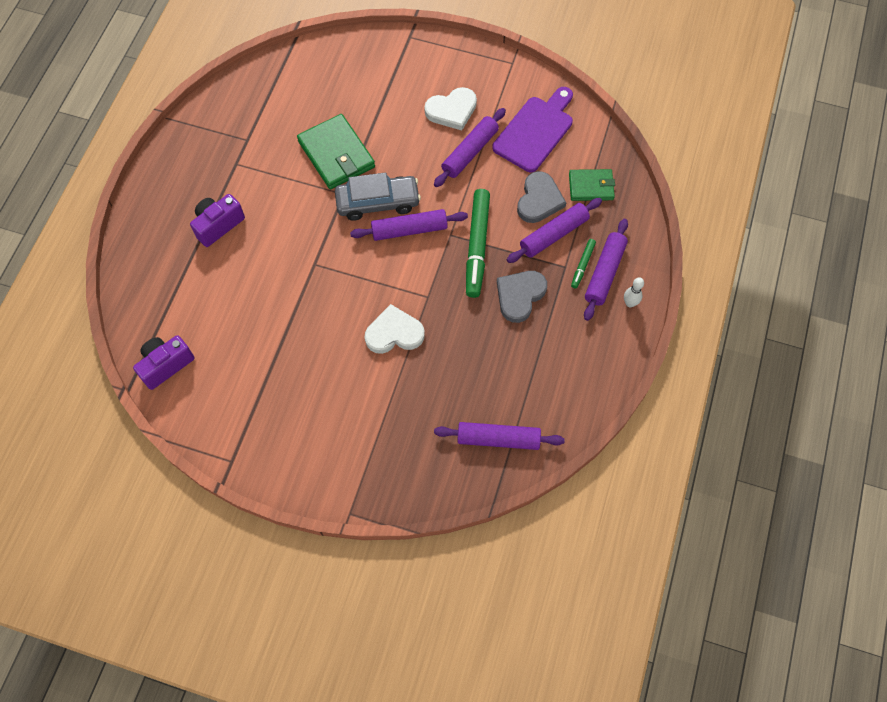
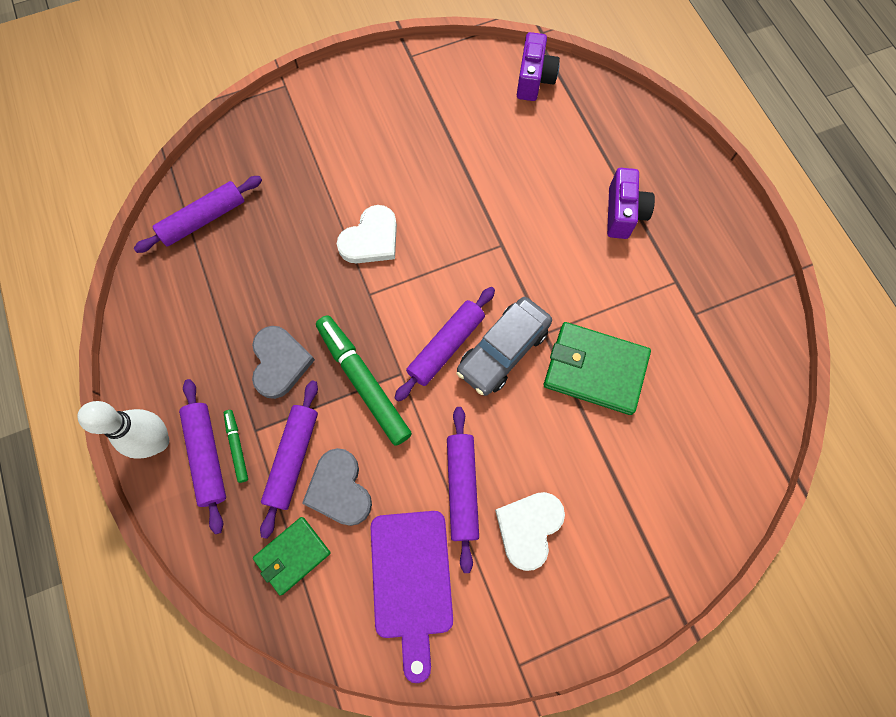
camera: 140 degrees right, 5 degrees up
white bowling pin [624,277,644,308] -> white bowling pin [77,401,169,459], size x1.97

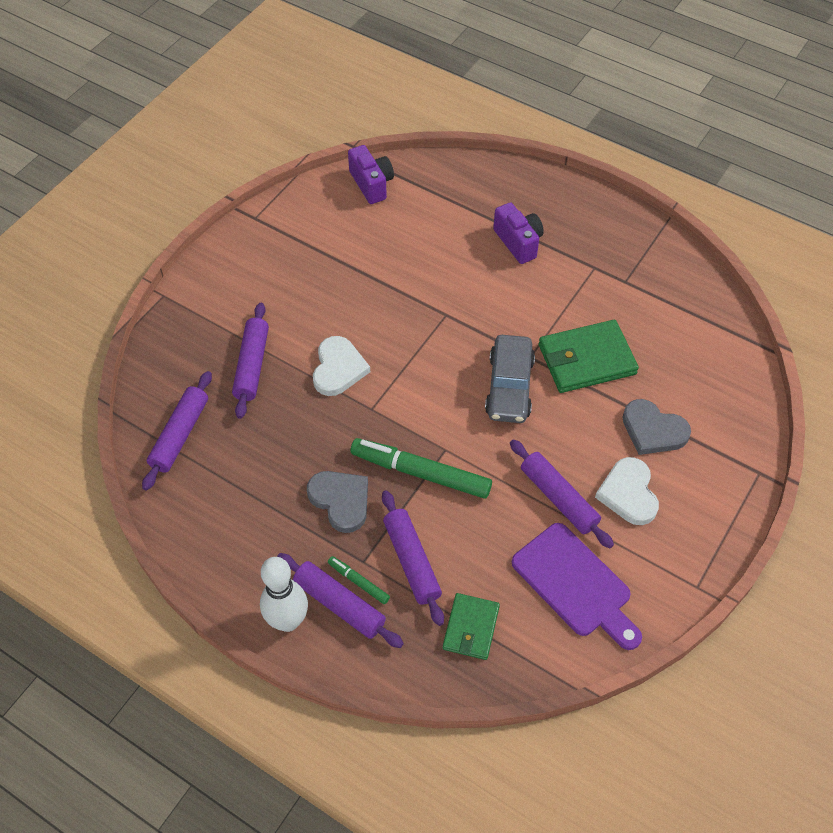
camera: 35 degrees left, 15 degrees down
grey heart [302,448,372,526] -> grey heart moved to [622,399,691,455]
purple rolling pin [394,287,495,402] -> purple rolling pin moved to [232,303,269,419]

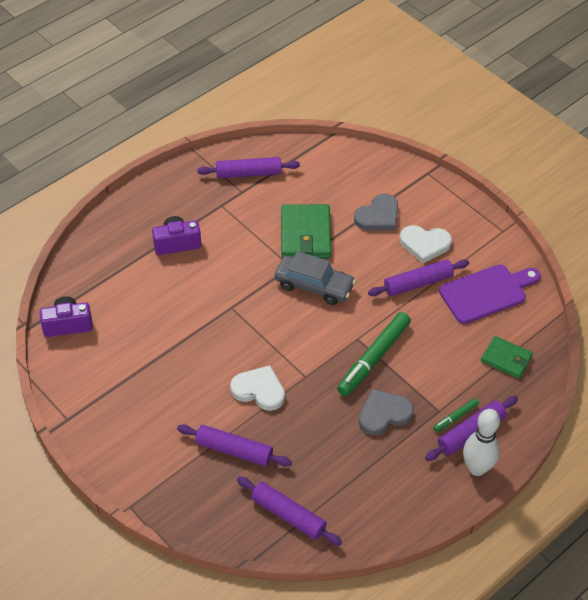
camera: 75 degrees left, 5 degrees down
purple rolling pin [382,490,444,626] -> purple rolling pin moved to [197,157,300,179]

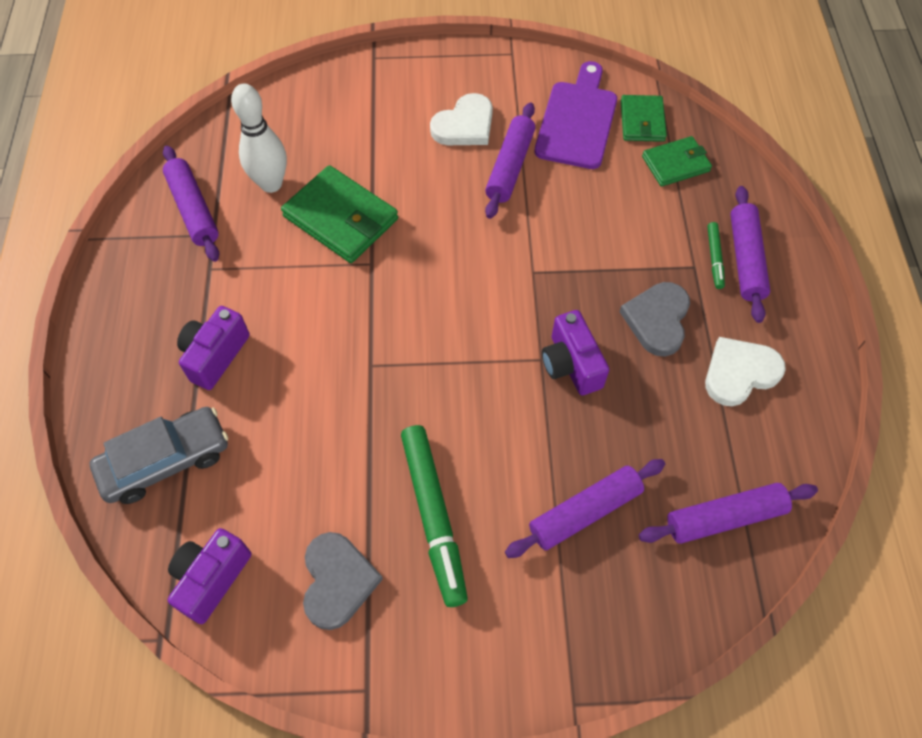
camera: 50 degrees left, 10 degrees up
purple rolling pin [197,157,300,179] -> purple rolling pin turned 60 degrees counterclockwise [163,146,219,262]
white heart [230,365,285,411] -> white heart moved to [705,337,786,406]
grey car [275,251,356,305] -> grey car moved to [90,407,228,504]
green marker [337,312,411,396] -> green marker moved to [401,425,468,607]
grey heart [354,194,398,231] -> grey heart moved to [303,532,383,630]
white bowling pin [463,409,500,476] -> white bowling pin moved to [231,84,287,193]
none -> purple camera [542,310,609,395]
none -> green wallet [621,95,667,142]

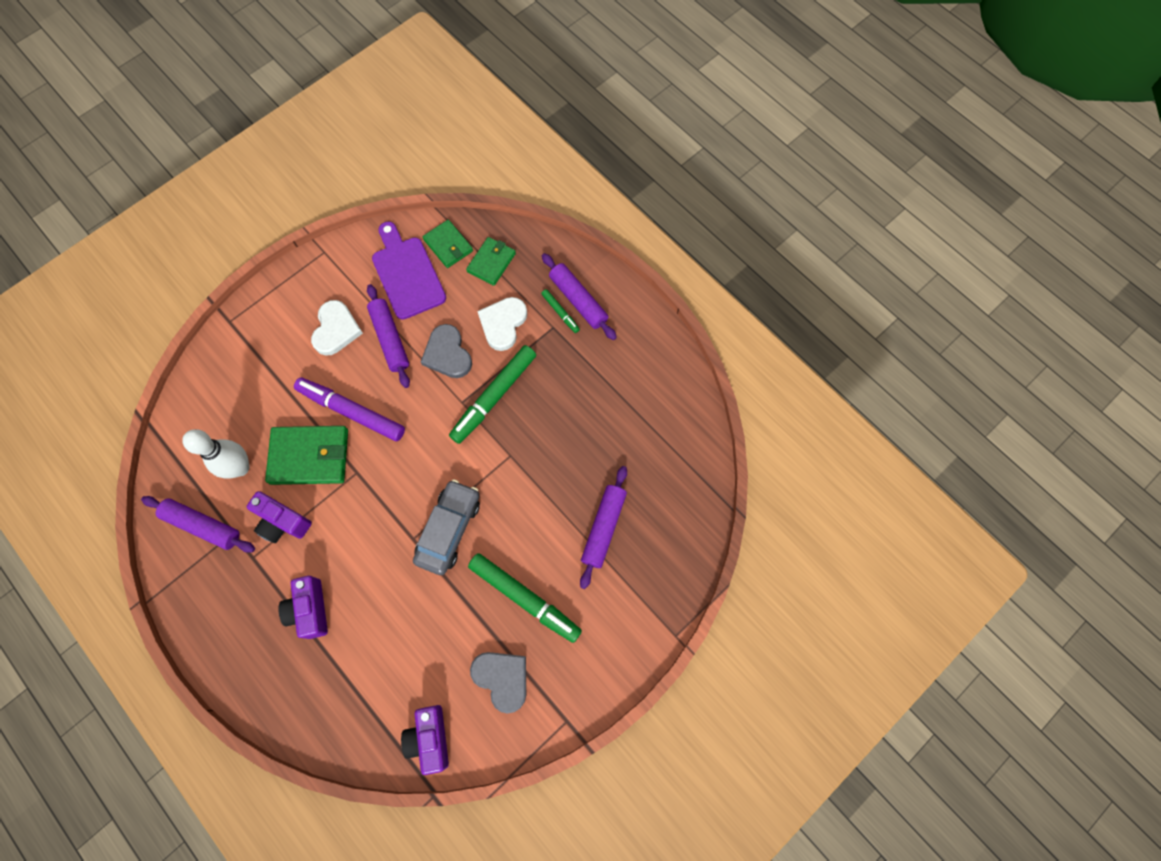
camera: 40 degrees left, 10 degrees up
grey car [90,407,228,504] -> grey car moved to [413,479,480,575]
purple camera [542,310,609,395] -> purple camera moved to [246,491,312,543]
grey heart [619,282,690,356] -> grey heart moved to [421,324,472,378]
purple rolling pin [639,483,818,544] -> none
white heart [705,337,786,406] -> white heart moved to [477,297,527,351]
none -> purple marker [294,377,405,441]
none -> green marker [449,345,536,444]

